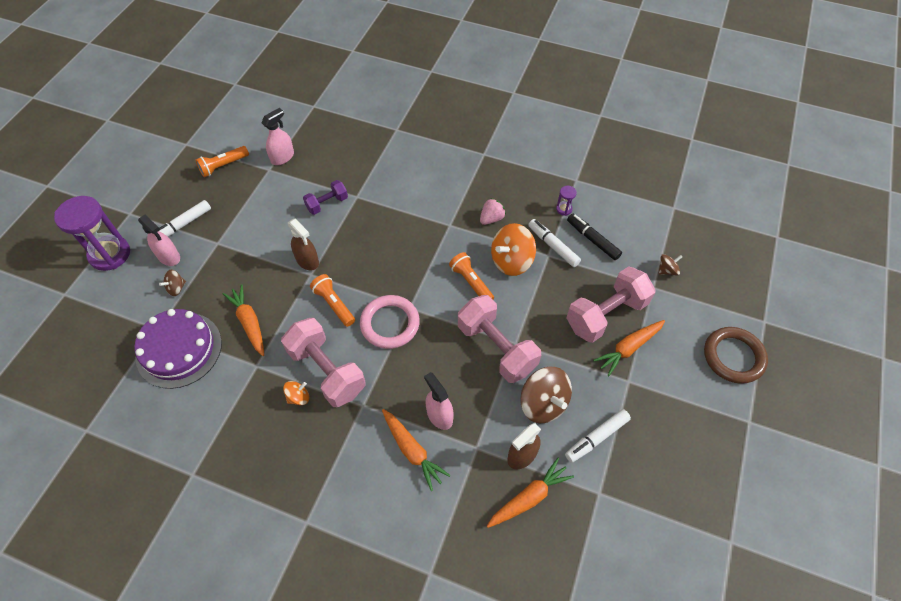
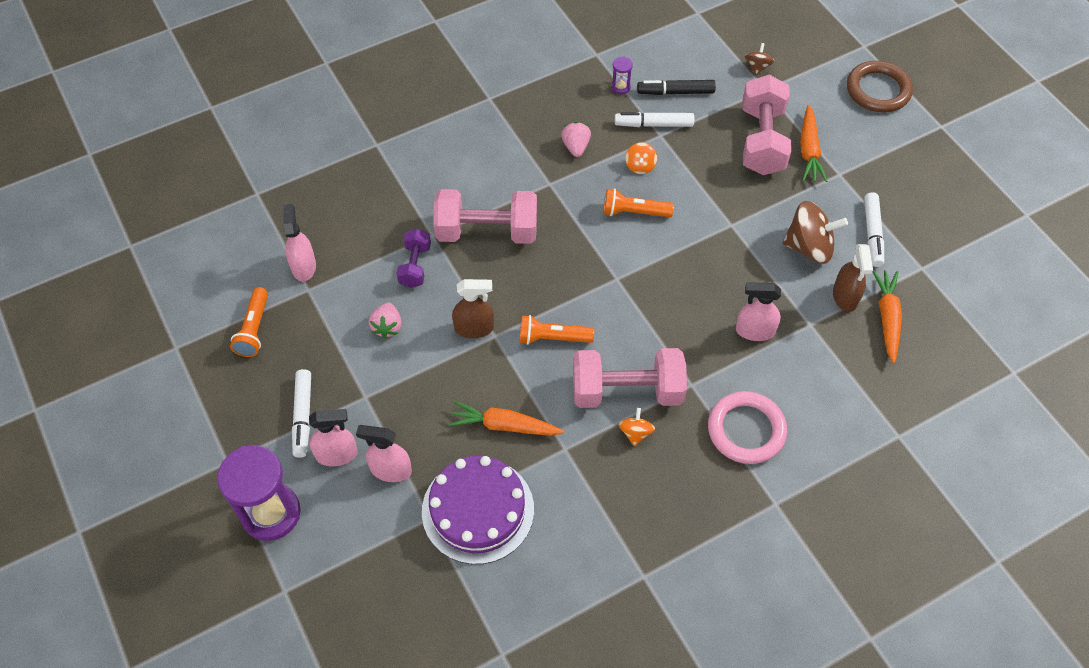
camera: 50 degrees left, 0 degrees up
brown spinning top [159,270,186,296] -> pink spray bottle [356,425,412,482]
pink ring [360,295,420,349] -> pink ring moved to [708,391,787,464]
orange carrot [382,409,450,491] -> none
pink dumbbell [458,295,541,383] -> pink dumbbell moved to [433,189,537,244]
orange spinning top [491,223,536,276] -> orange spinning top [625,142,657,174], size x0.51
none -> pink strawberry [368,303,402,339]

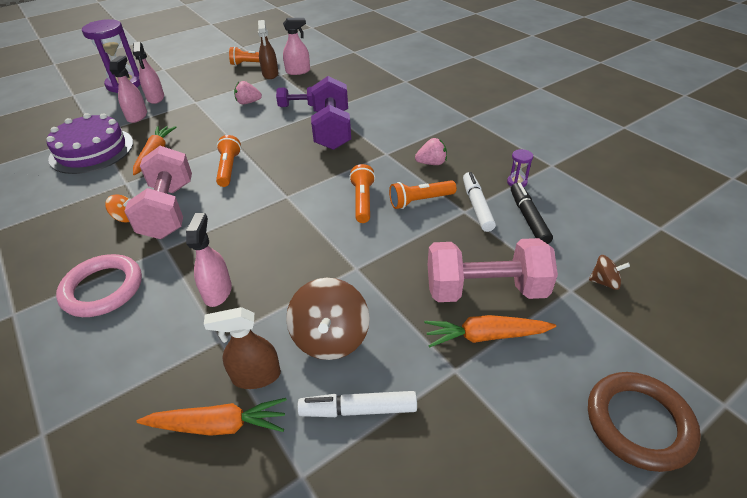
camera: 85 degrees right, 15 degrees down
white marker [292,369,311,458] -> none
pink dumbbell [433,189,537,244] -> purple dumbbell [311,76,351,150]
brown spray bottle [452,279,494,338] -> brown spray bottle moved to [258,20,278,79]
orange spinning top [625,142,657,174] -> orange flashlight [389,180,457,209]

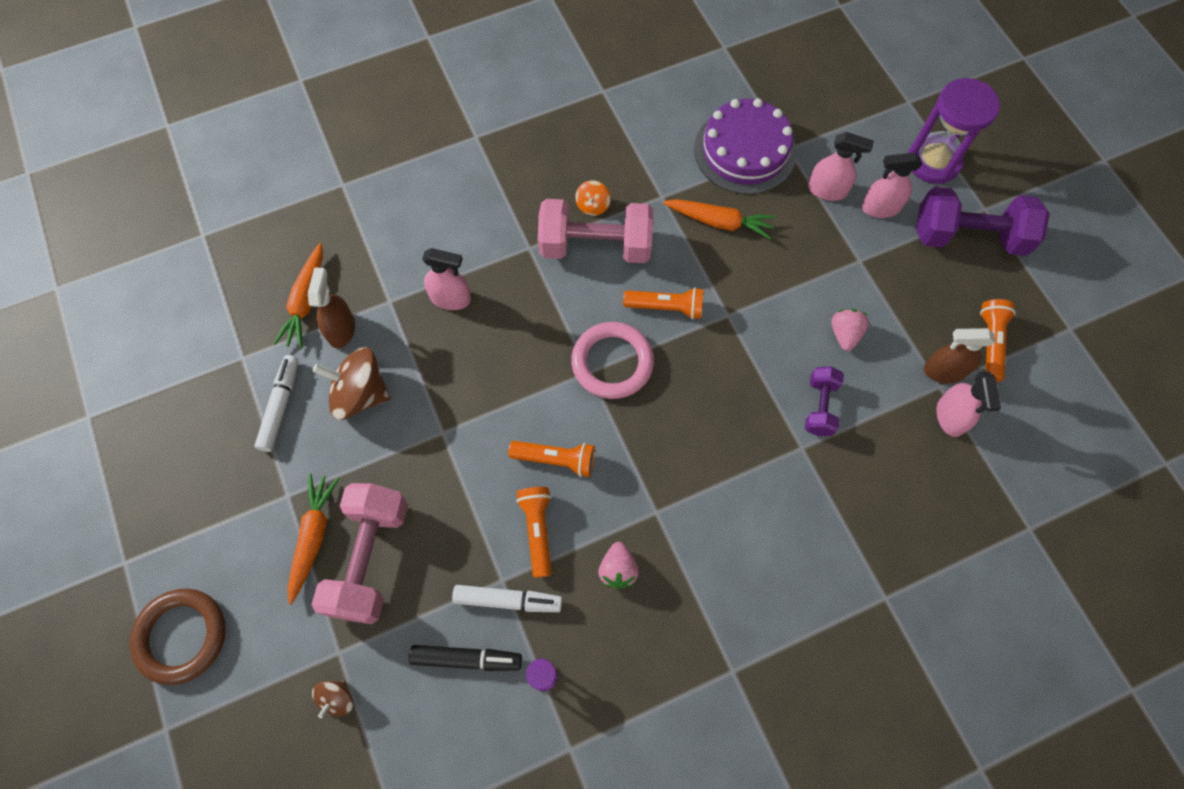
camera: 100 degrees right, 25 degrees up
pink ring [56,254,142,317] -> pink ring moved to [571,322,654,399]
purple dumbbell [311,76,351,150] -> purple dumbbell moved to [916,187,1050,256]

